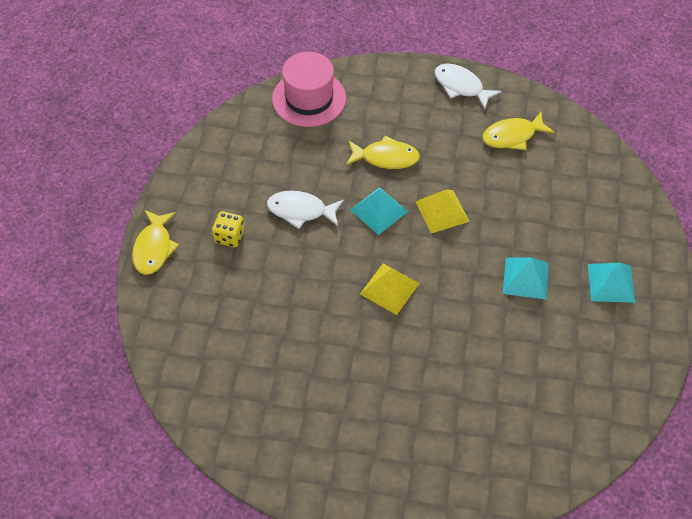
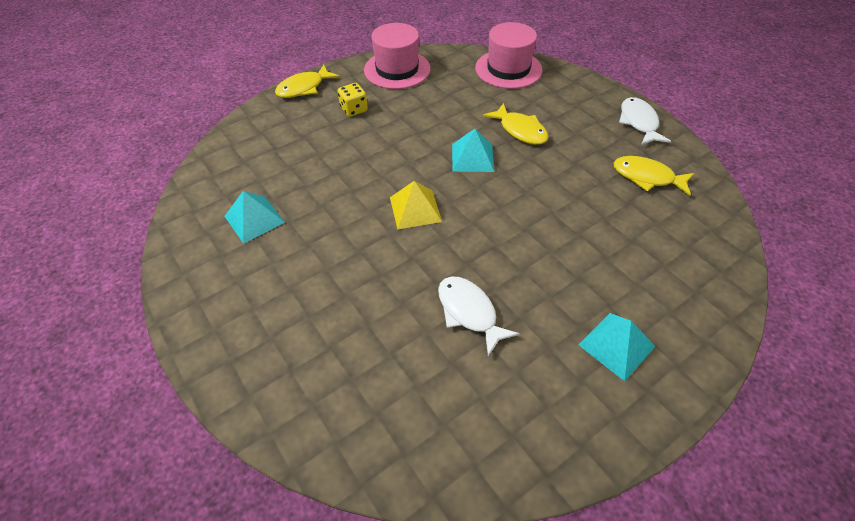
camera: 45 degrees right, 5 degrees down
white fish [267,190,344,229] -> white fish moved to [438,276,520,356]
yellow pyramid [415,190,470,234] -> none
turquoise pyramid [503,257,549,300] -> turquoise pyramid moved to [225,191,285,244]
none -> pink hat [364,23,431,89]

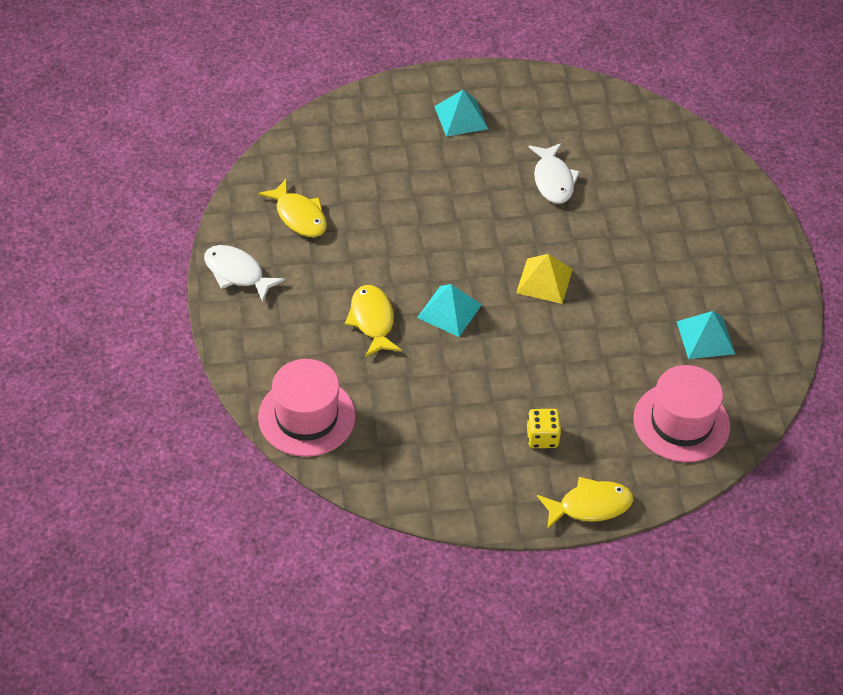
camera: 155 degrees left, 0 degrees up
pink hat [364,23,431,89] -> pink hat moved to [633,365,730,463]
white fish [619,97,671,145] -> white fish turned 105 degrees clockwise [204,245,285,303]

